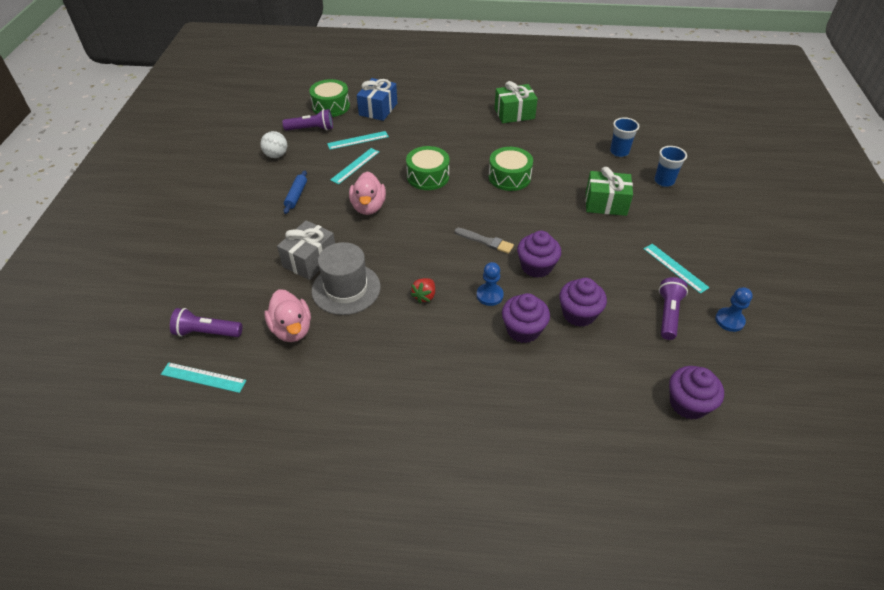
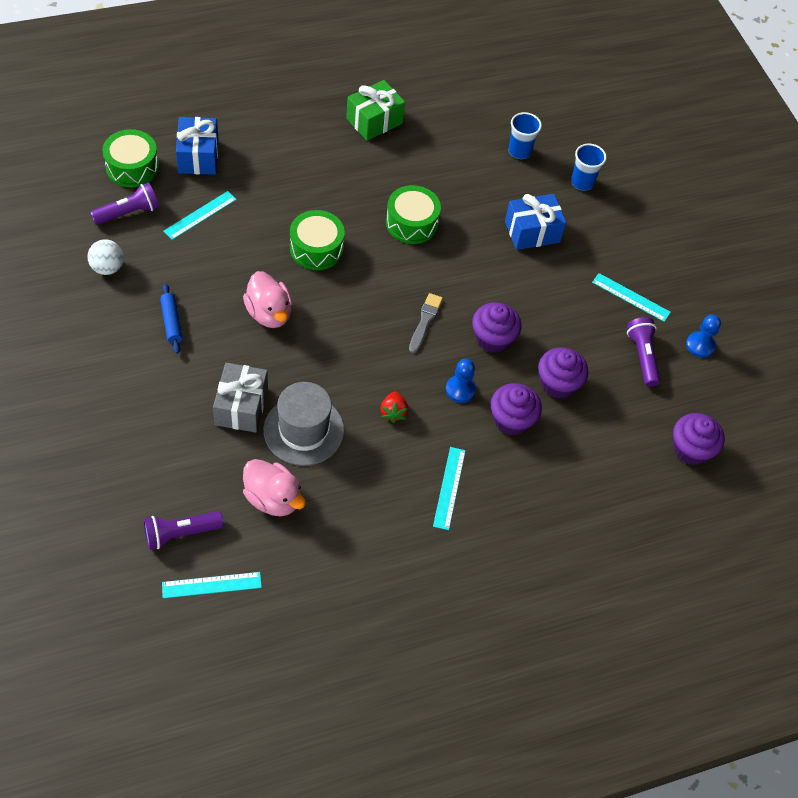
camera: 30 degrees left, 10 degrees up
turquoise ruler [330,148,379,184] -> turquoise ruler moved to [433,447,466,530]
grey brush [455,228,514,254] -> grey brush turned 75 degrees counterclockwise [409,293,443,353]
green gift [586,167,633,216] -> blue gift [505,194,566,250]

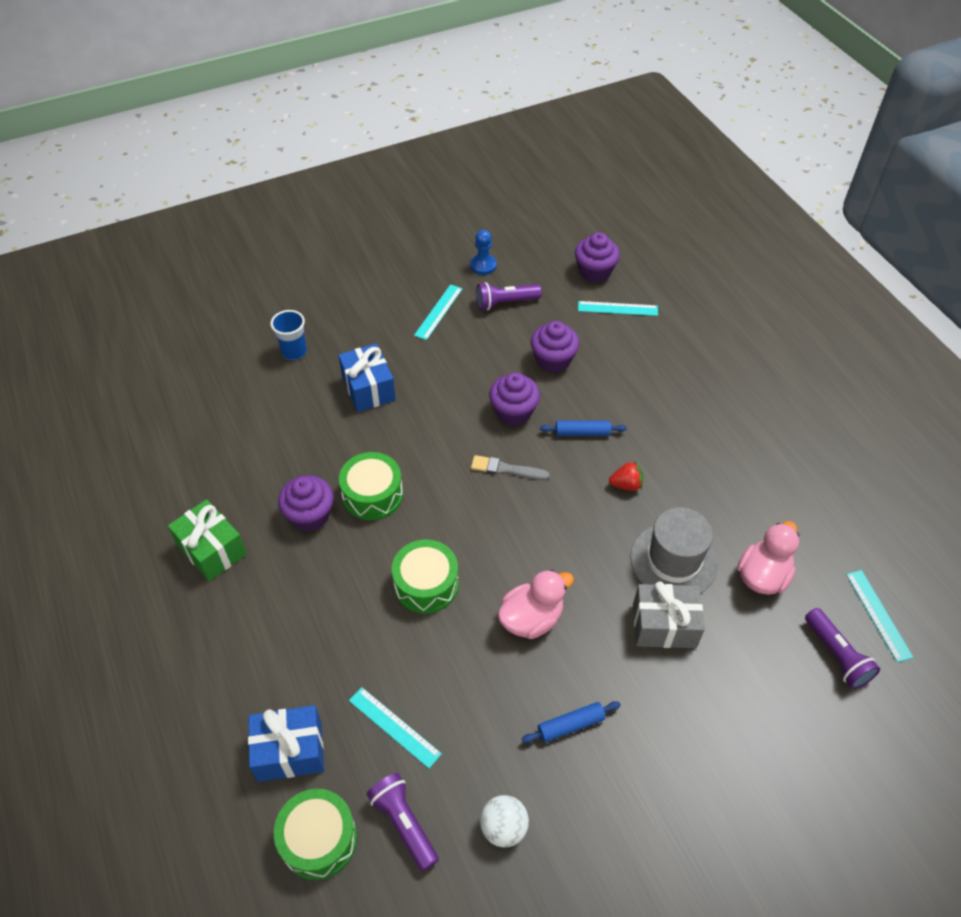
camera: 90 degrees left, 5 degrees down
turquoise ruler [433,447,466,530] -> turquoise ruler moved to [578,301,658,316]
blue pawn [446,359,476,403] -> blue rolling pin [540,421,627,436]
purple cupcake [491,383,542,436] -> purple cupcake moved to [278,475,334,531]
blue cup [508,112,542,159] -> none

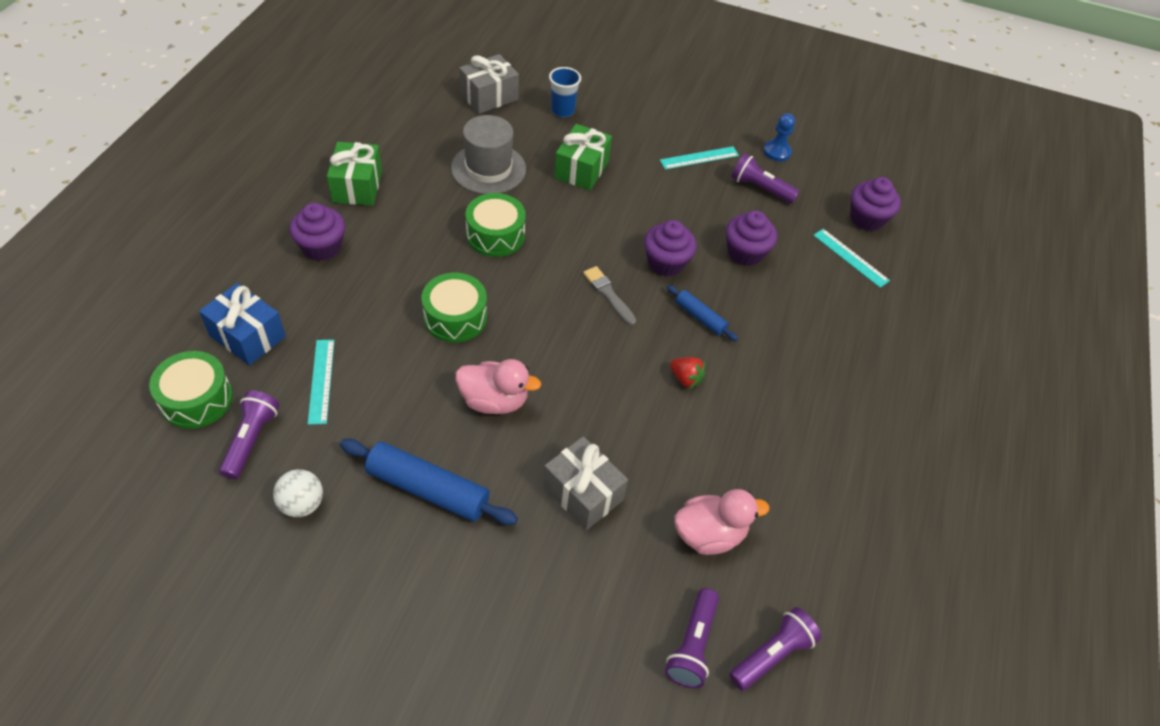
camera: 40 degrees right, 0 degrees up
purple cupcake [278,475,334,531] -> purple cupcake moved to [290,203,345,261]
blue gift [338,344,396,412] -> green gift [554,124,612,190]
blue rolling pin [522,701,621,743] -> blue rolling pin [340,439,518,525], size x1.82
grey hat [631,507,718,594] -> grey hat moved to [451,115,526,194]
turquoise ruler [846,570,914,662] -> purple flashlight [729,607,821,691]
none -> grey gift [459,54,519,114]

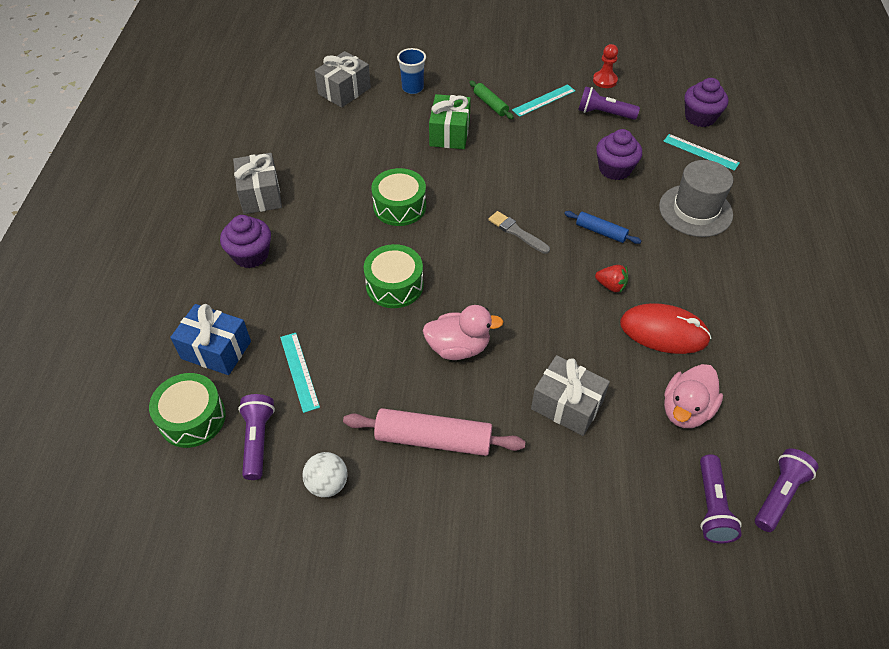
camera: 10 degrees left, 0 degrees up
green gift [327,142,382,206] -> grey gift [233,153,282,214]
blue rolling pin [340,439,518,525] -> pink rolling pin [343,408,525,456]
grey hat [451,115,526,194] -> grey hat moved to [659,160,733,237]
purple cupcake [644,220,697,277] -> none
pink duck [674,489,769,555] -> pink duck turned 150 degrees clockwise [664,364,723,428]
blue pawn [764,113,795,161] -> red pawn [593,44,618,88]
none -> green rolling pin [469,81,514,119]
none -> red mouse [620,303,711,354]

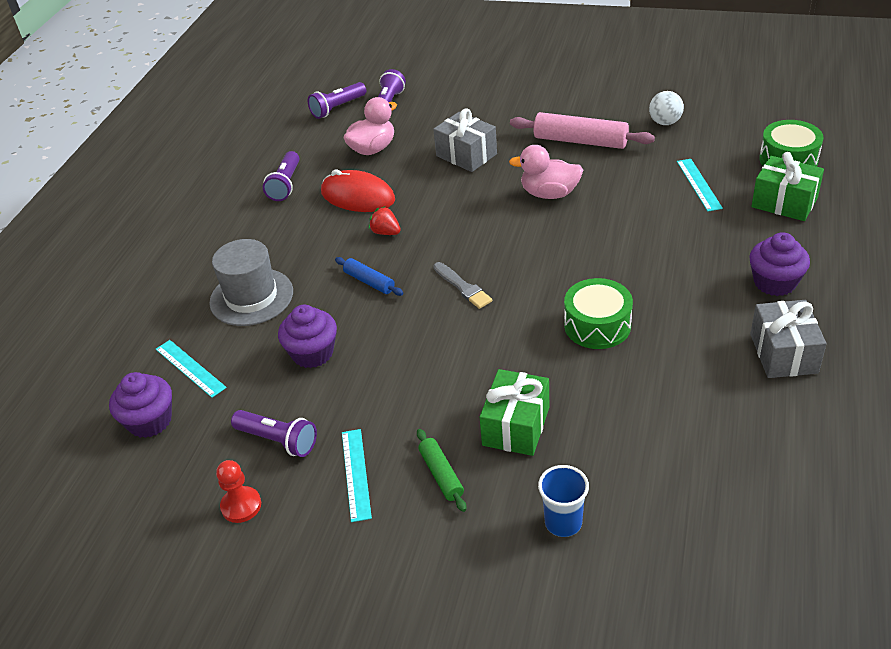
camera: 165 degrees left, 10 degrees down
blue gift [170,304,251,375] -> green gift [752,152,824,221]
purple flashlight [238,394,275,480] -> purple flashlight moved to [263,151,299,201]
grey gift [315,51,371,108] -> none
green drum [364,244,424,308] -> none
turquoise ruler [512,84,575,117] -> turquoise ruler turned 75 degrees counterclockwise [342,429,372,522]

